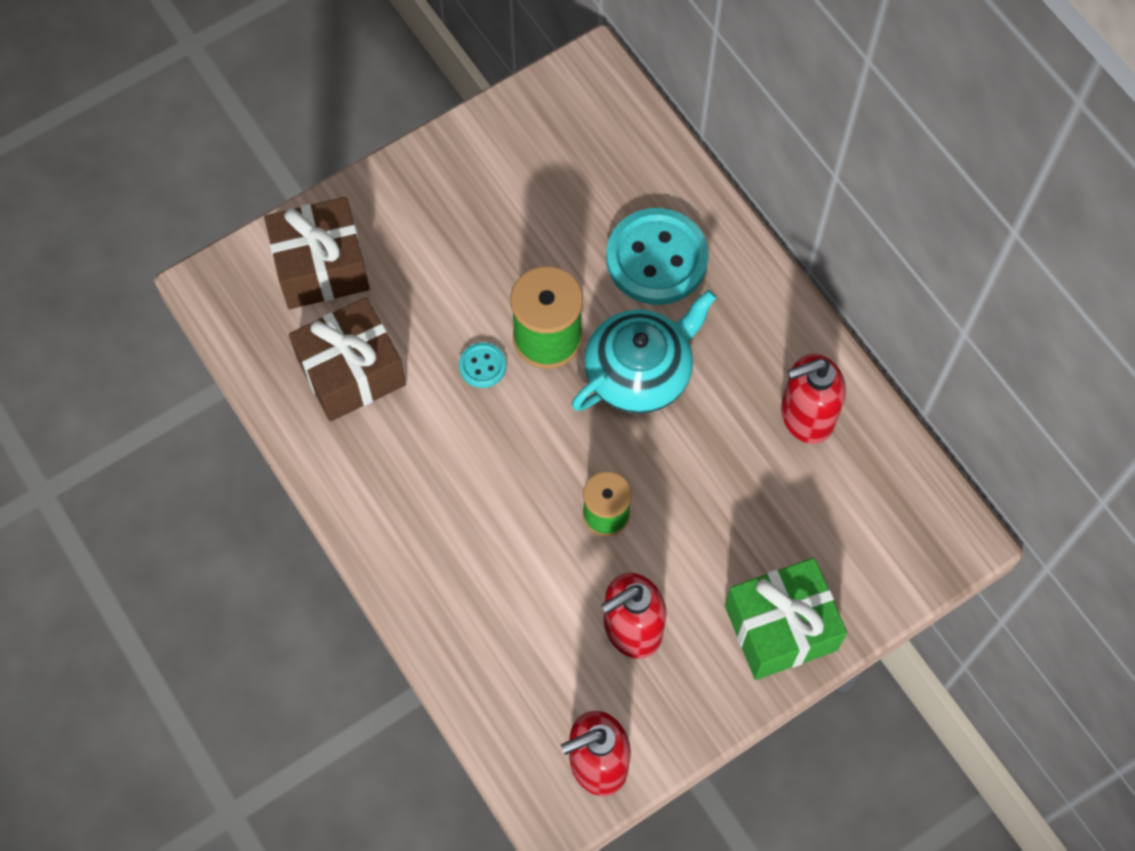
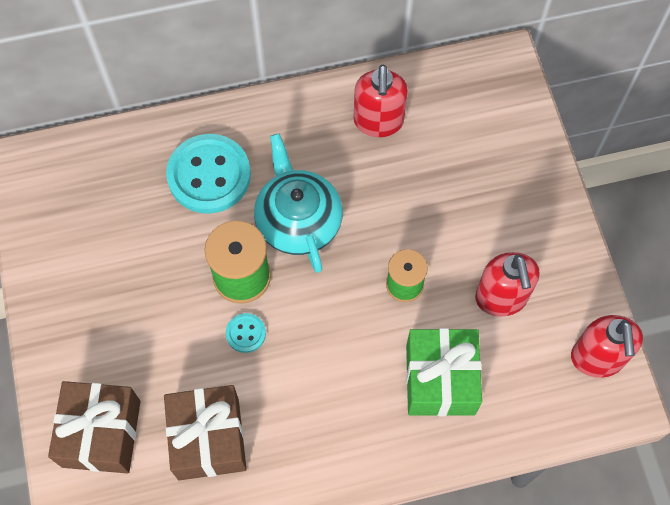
camera: 70 degrees left, 0 degrees up
green gift [725,558,847,680] -> green gift moved to [406,328,482,416]

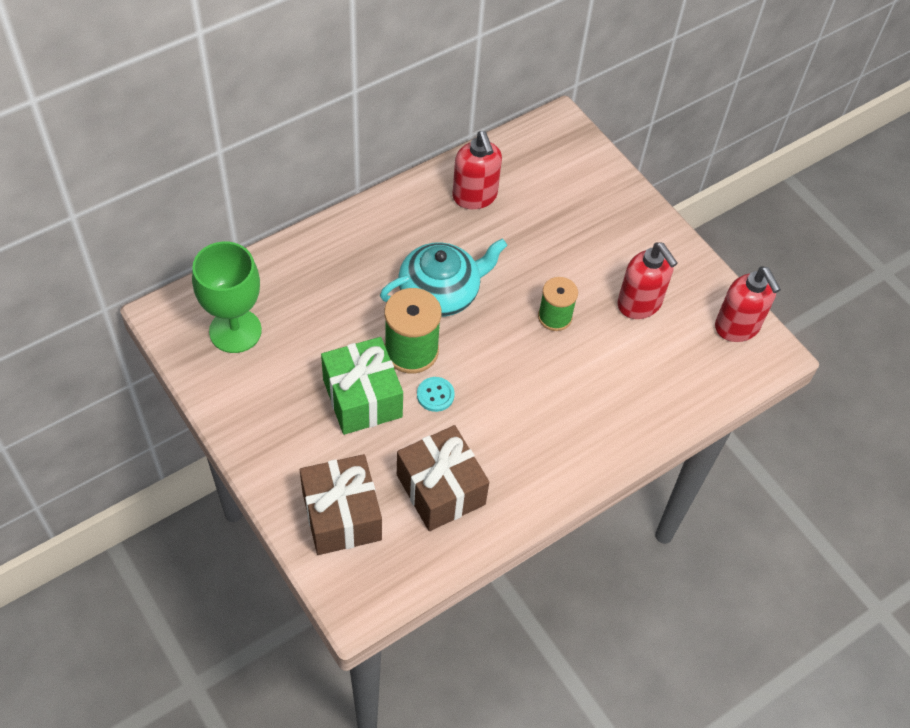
camera: 25 degrees left, 10 degrees down
turquoise button [166,134,251,214] -> none
turquoise teapot [254,133,343,273] -> turquoise teapot turned 105 degrees clockwise [380,239,507,317]
green gift [406,328,482,416] -> green gift moved to [321,337,403,435]
none -> green goblet [192,242,262,353]

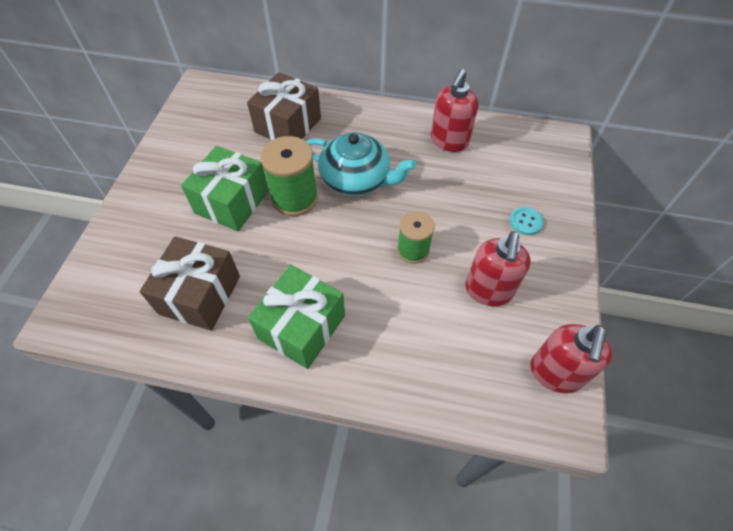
camera: 50 degrees right, 0 degrees up
green goblet [192,242,262,353] -> none
brown gift [300,454,382,555] -> brown gift moved to [247,72,321,140]
turquoise button [417,377,455,412] -> turquoise button moved to [510,207,544,235]
none -> green gift [248,265,345,369]

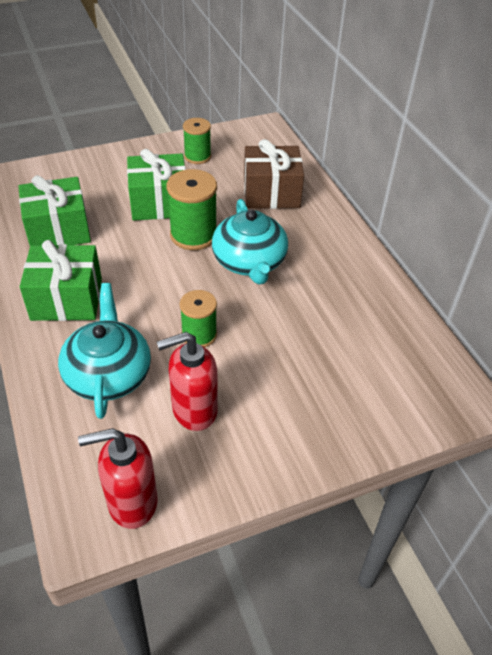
camera: 55 degrees right, 10 degrees down
brown gift [140,236,240,331] -> green gift [18,175,91,246]
red soap dispenser [431,69,478,152] -> none
turquoise button [510,207,544,235] -> none
none -> turquoise teapot [58,283,151,419]
none -> green spool [183,118,211,164]

